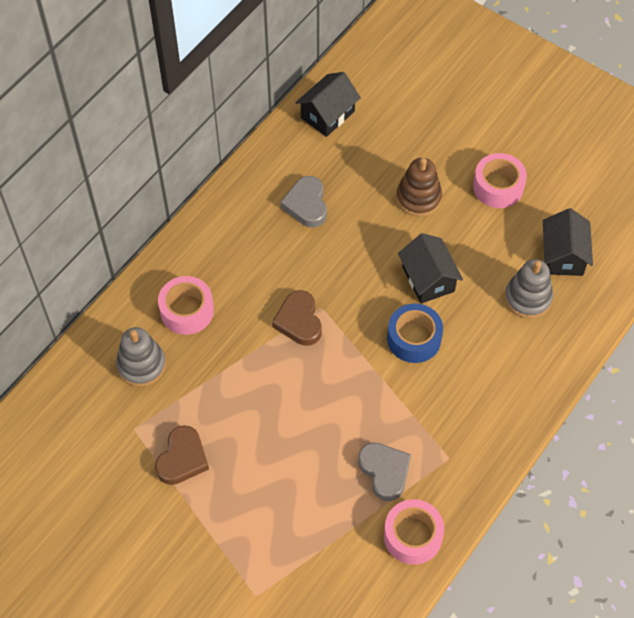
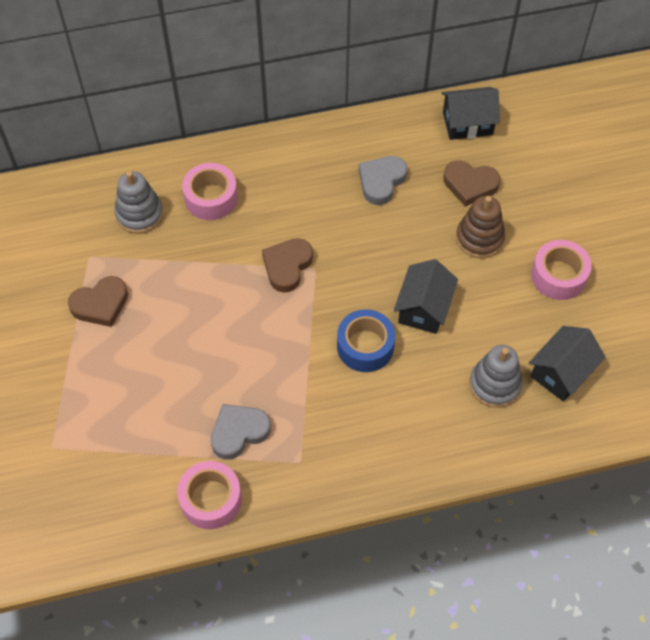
camera: 40 degrees right, 0 degrees up
grey heart [358,442,411,501] -> grey heart turned 135 degrees counterclockwise [211,404,271,460]
none -> brown heart [443,160,500,207]

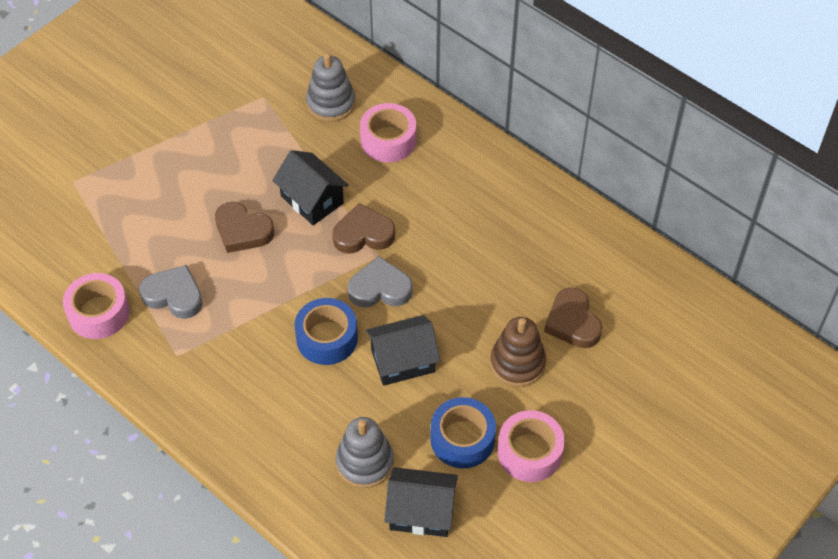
camera: 55 degrees right, 5 degrees down
brown heart [68,276,128,327] -> brown heart moved to [215,202,274,253]
grey heart [359,156,407,205] -> grey heart moved to [348,256,413,307]
black house [441,87,500,140] -> black house moved to [272,150,349,225]
none -> blue tape [431,397,496,468]

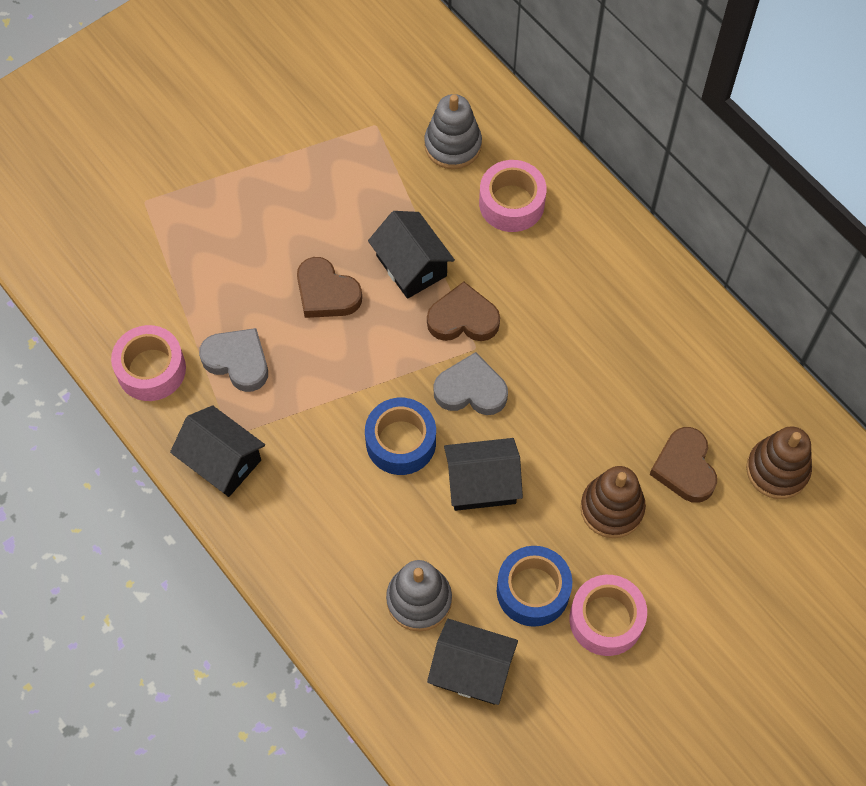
camera: 10 degrees right, 10 degrees up
none -> black house [170,405,265,497]
none -> brown stacking toy [746,426,812,499]

